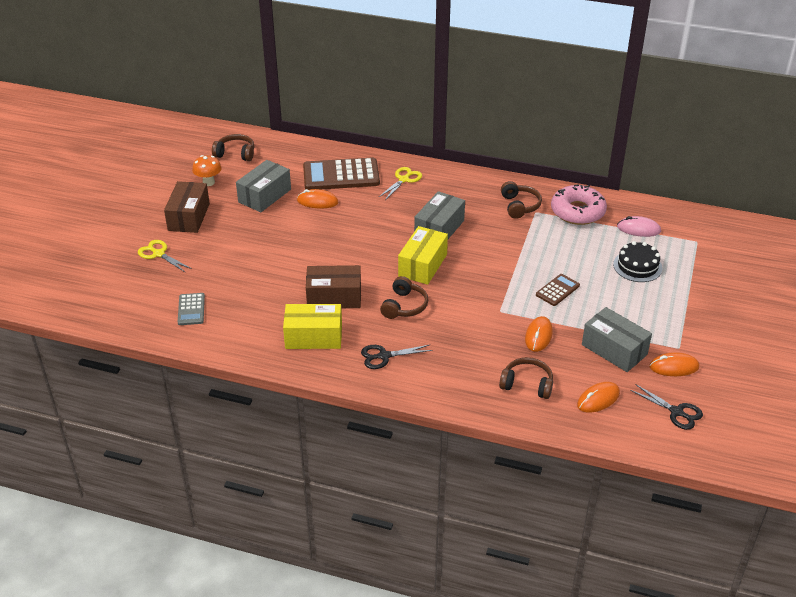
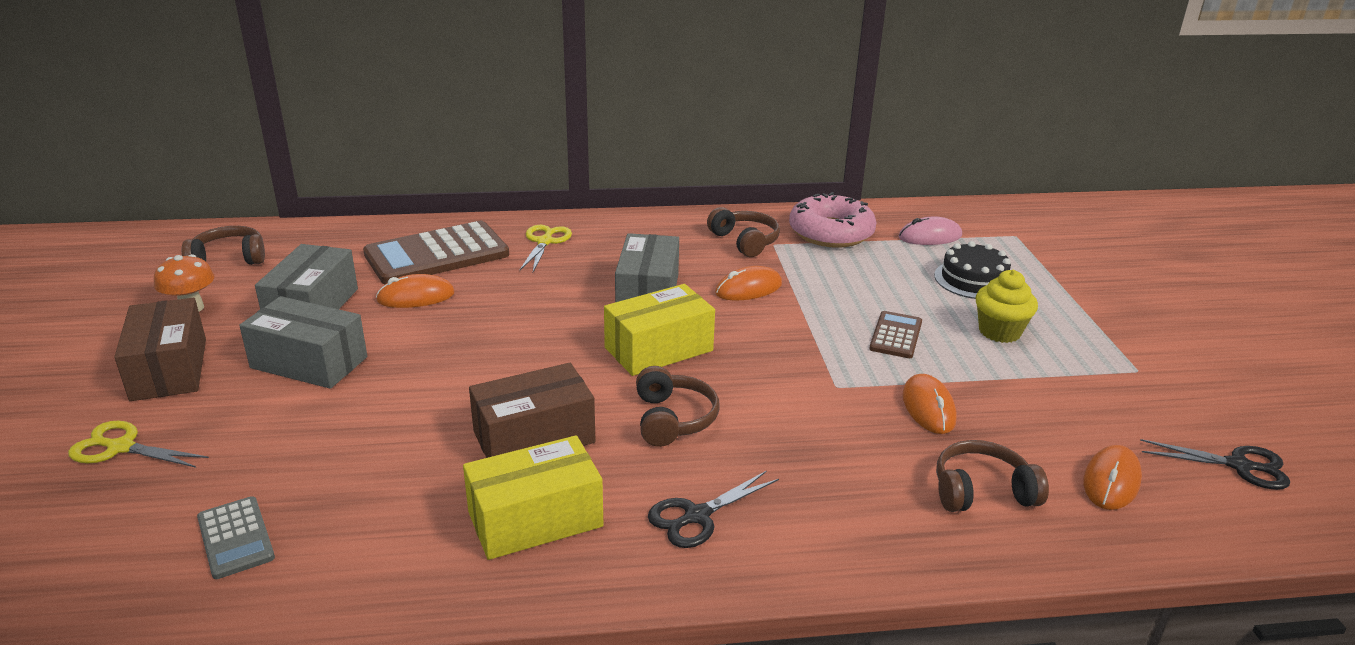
camera: 25 degrees left, 10 degrees down
yellow box [398,226,448,285] -> yellow box turned 60 degrees clockwise [604,284,715,376]
grey box [582,307,652,372] -> grey box moved to [239,296,367,389]
orange mouse [649,352,699,376] -> orange mouse moved to [715,266,782,300]
none -> yellow cupcake [975,270,1038,343]

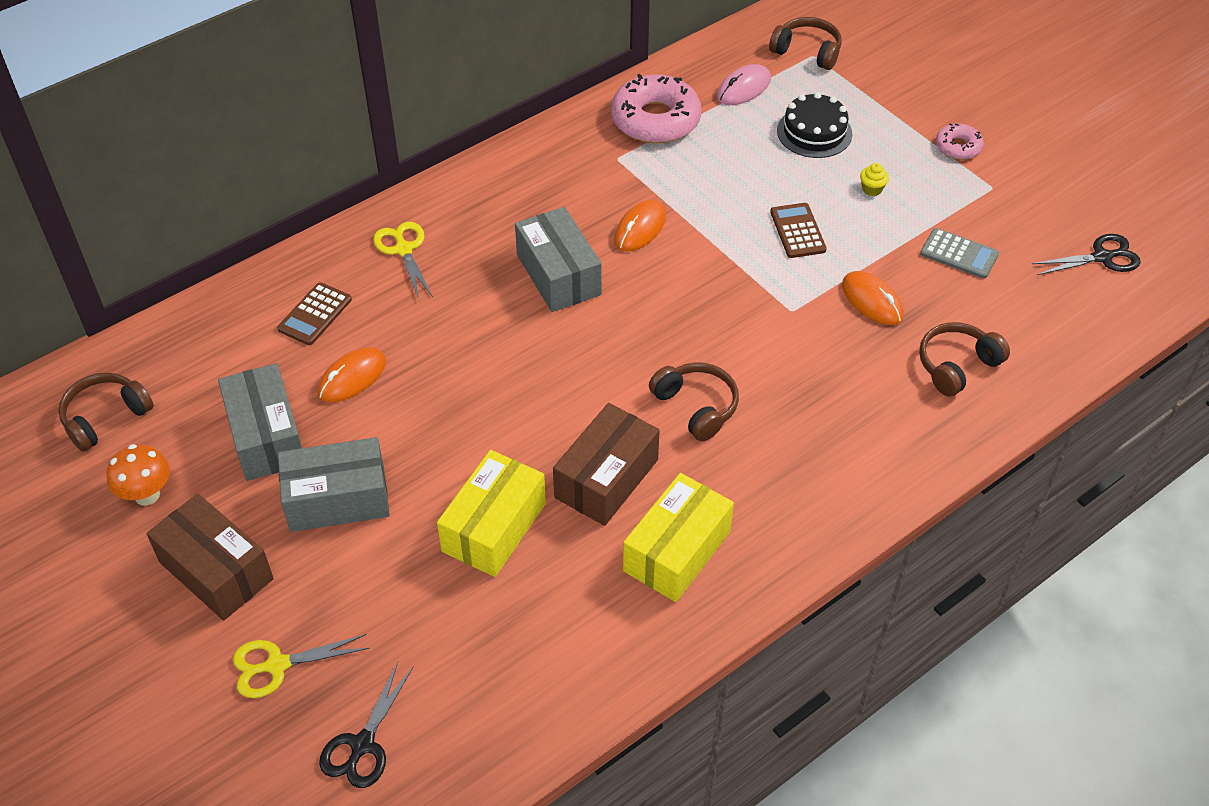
camera: 30 degrees left, 20 degrees up
grey calculator [197,496,275,579] -> grey calculator moved to [920,228,999,279]
brown calculator [363,221,509,284] -> brown calculator [277,282,352,345], size x0.51
yellow box [604,284,715,376] -> yellow box moved to [437,450,546,577]
black scissors [648,470,779,548] -> black scissors moved to [319,662,414,788]
brown headphones [707,207,780,257] -> brown headphones moved to [769,17,842,70]
yellow cupcake [975,270,1038,343] -> yellow cupcake [860,163,889,196], size x0.52
orange mouse [1083,445,1142,510] -> none
none -> pink donut [936,123,984,160]

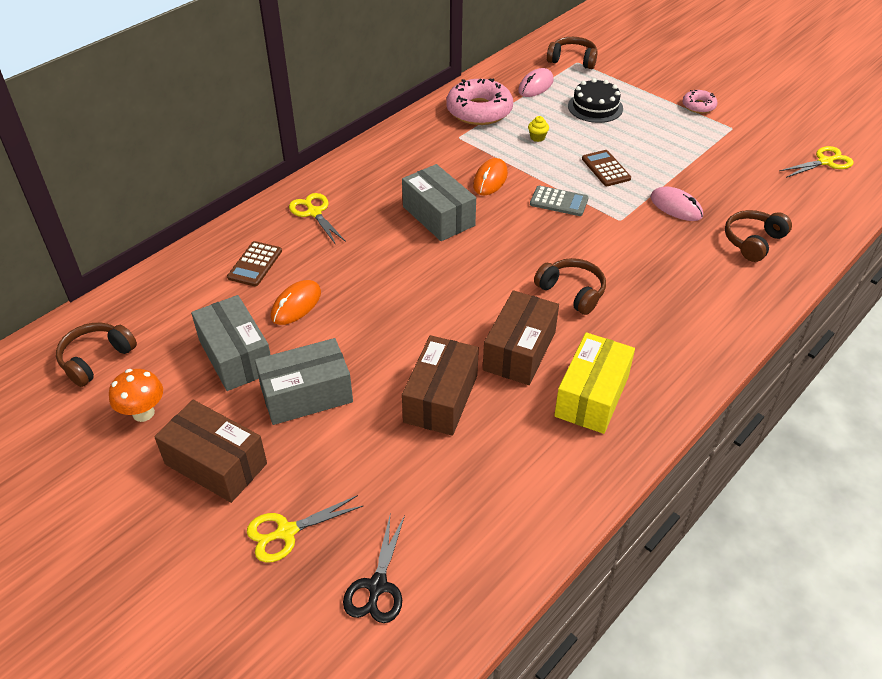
camera: 10 degrees left, 5 degrees down
yellow box [437,450,546,577] -> brown box [402,335,479,436]
orange mouse [842,271,904,325] -> pink mouse [650,186,703,221]
yellow cupcake [860,163,889,196] -> yellow cupcake moved to [528,116,549,142]
grey calculator [920,228,999,279] -> grey calculator moved to [530,186,588,216]
black scissors [1032,234,1141,275] -> yellow scissors [780,146,853,178]

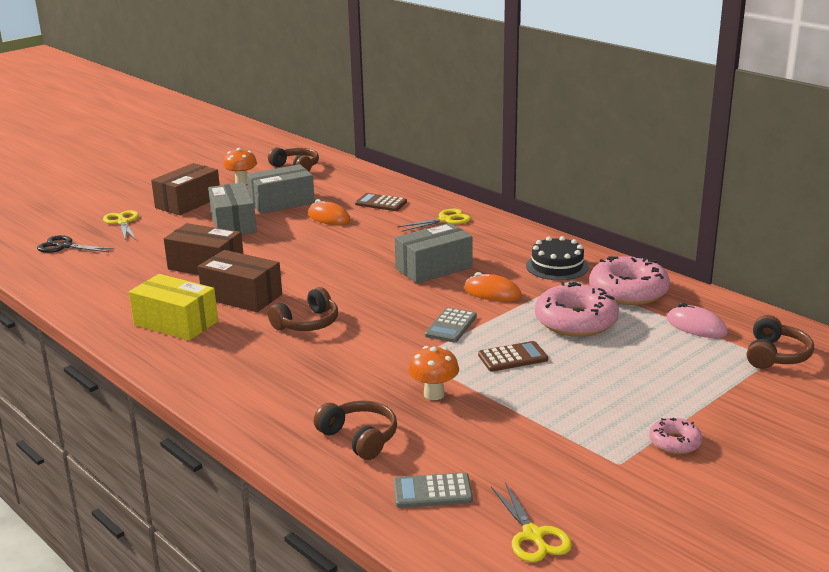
camera: 95 degrees right, 20 degrees down
yellow cupcake [528,116,549,142] -> pink donut [535,282,619,337]
black cake [568,78,623,123] -> black cake moved to [526,236,589,280]
pink mouse [650,186,703,221] -> orange mushroom [408,346,459,400]
none -> grey calculator [394,473,473,508]

